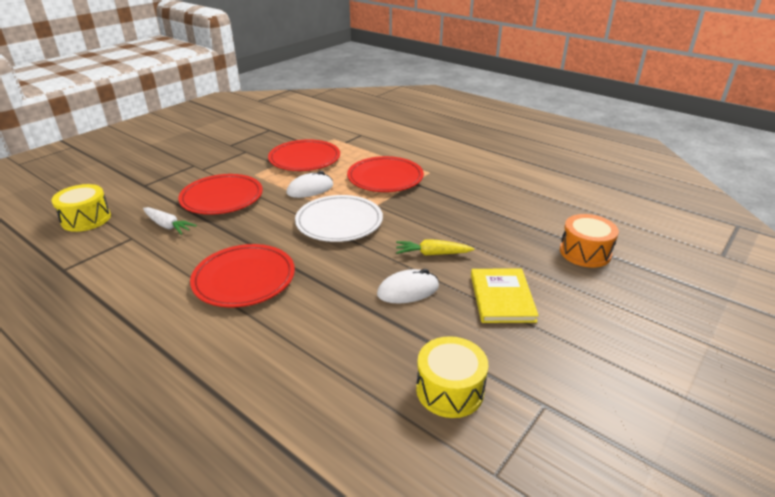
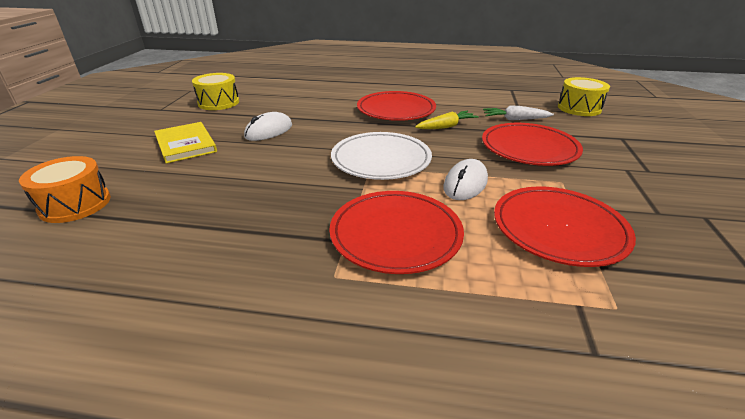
camera: 150 degrees right, 0 degrees up
yellow carrot [396,240,474,256] -> yellow carrot moved to [415,111,479,129]

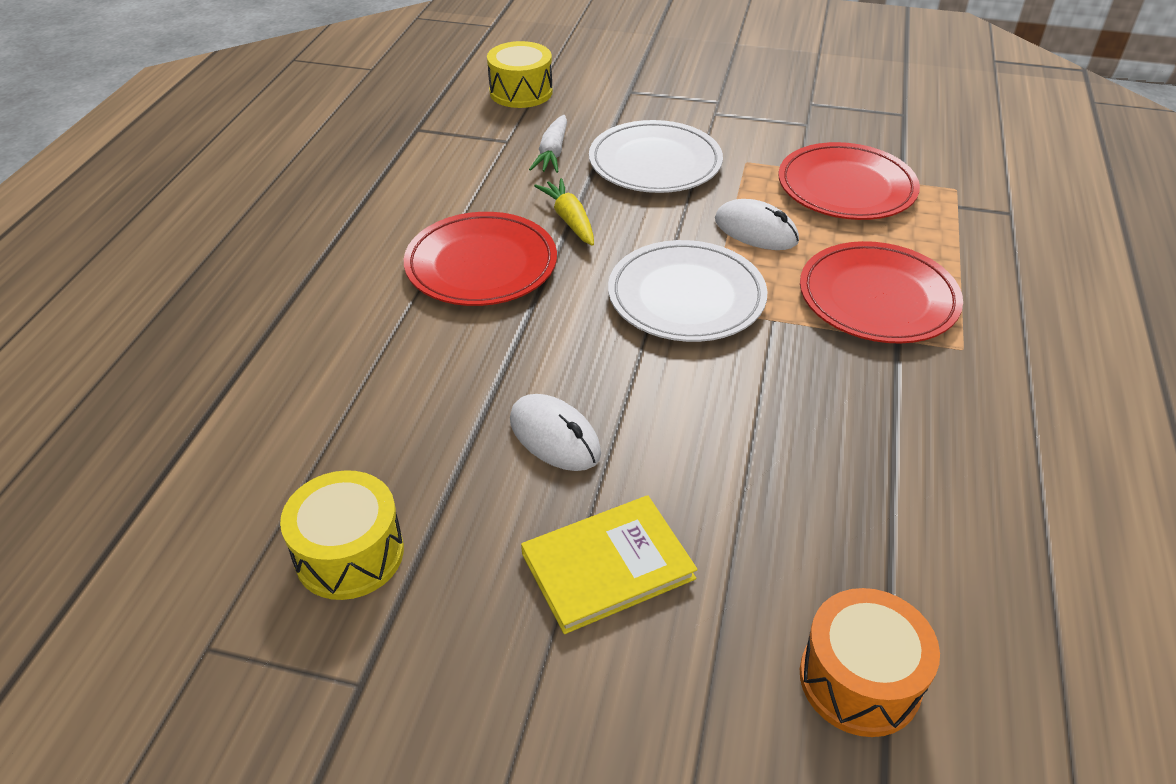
camera: 85 degrees left, 10 degrees up
red plate [482,123,583,166] -> white plate [589,120,723,193]

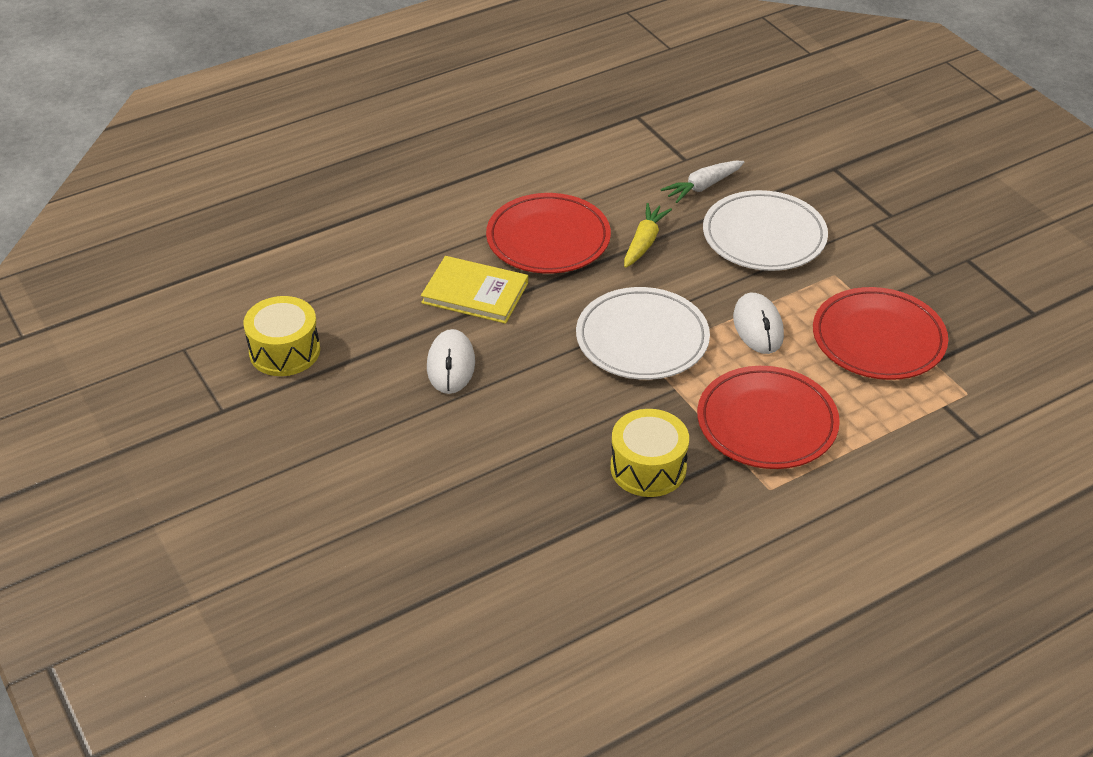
camera: 45 degrees right, 0 degrees up
yellow drum [487,41,553,108] -> yellow drum moved to [611,409,689,497]
yellow book [521,495,698,634] -> yellow book moved to [421,256,528,324]
orange drum [800,588,940,737] -> none

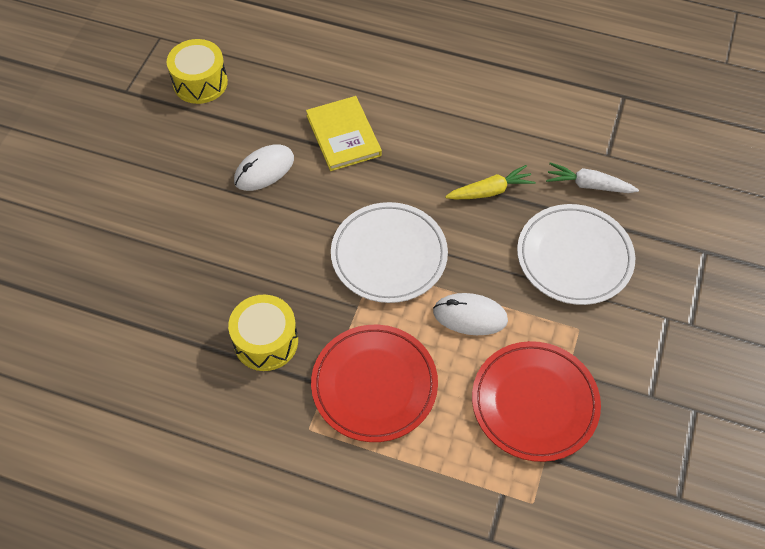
camera: 50 degrees right, 15 degrees up
red plate [486,193,611,274] -> none
white mouse [733,293,784,354] -> white mouse turned 60 degrees clockwise [433,293,508,335]

